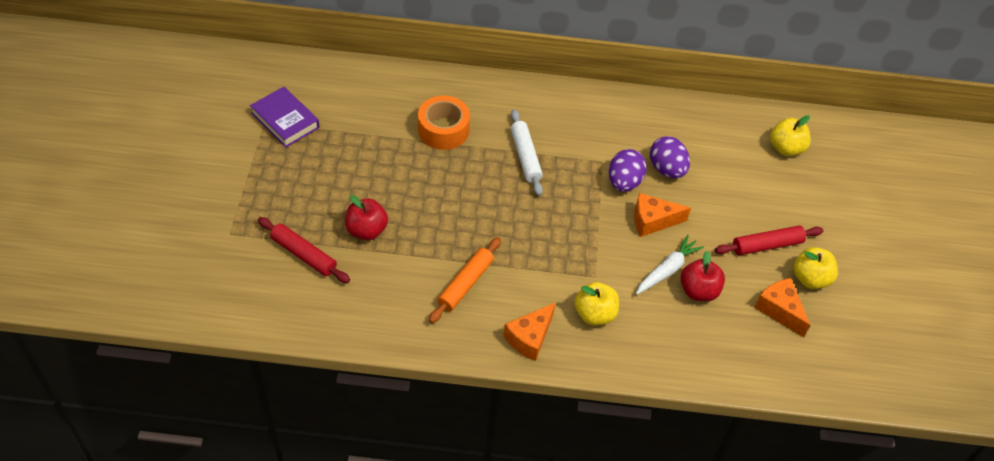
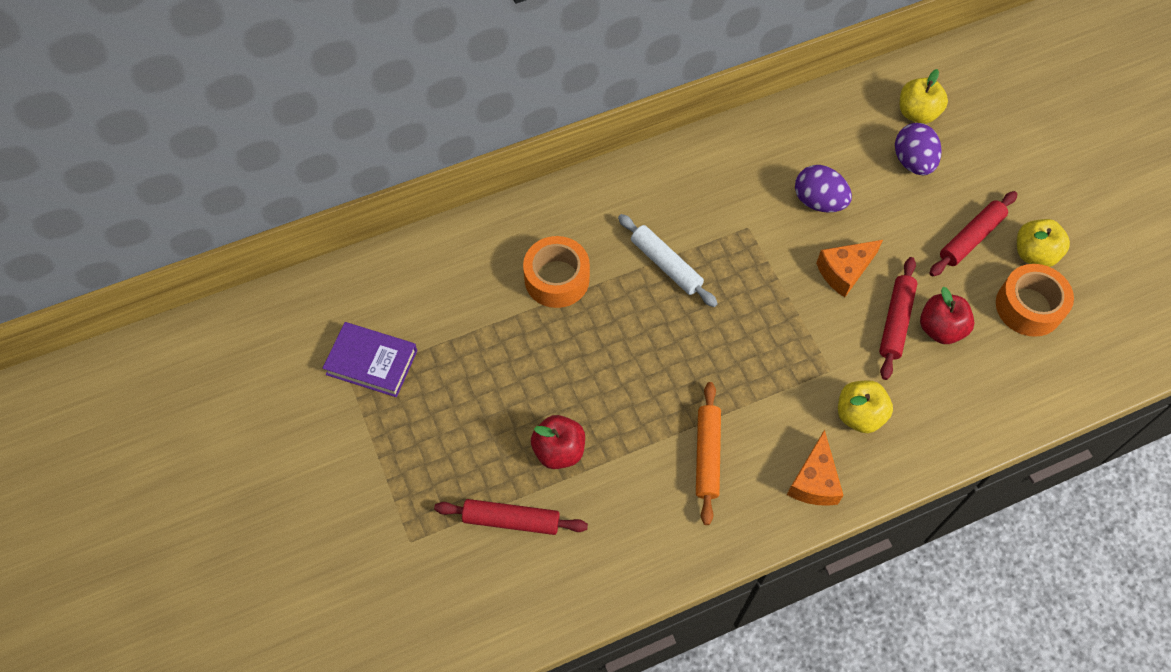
camera: 25 degrees left, 10 degrees up
purple egg [609,149,647,192] -> purple egg moved to [895,123,941,175]
white carrot [636,235,704,295] -> red rolling pin [879,257,917,380]
orange cheese [754,278,810,337] -> orange tape [996,264,1074,337]

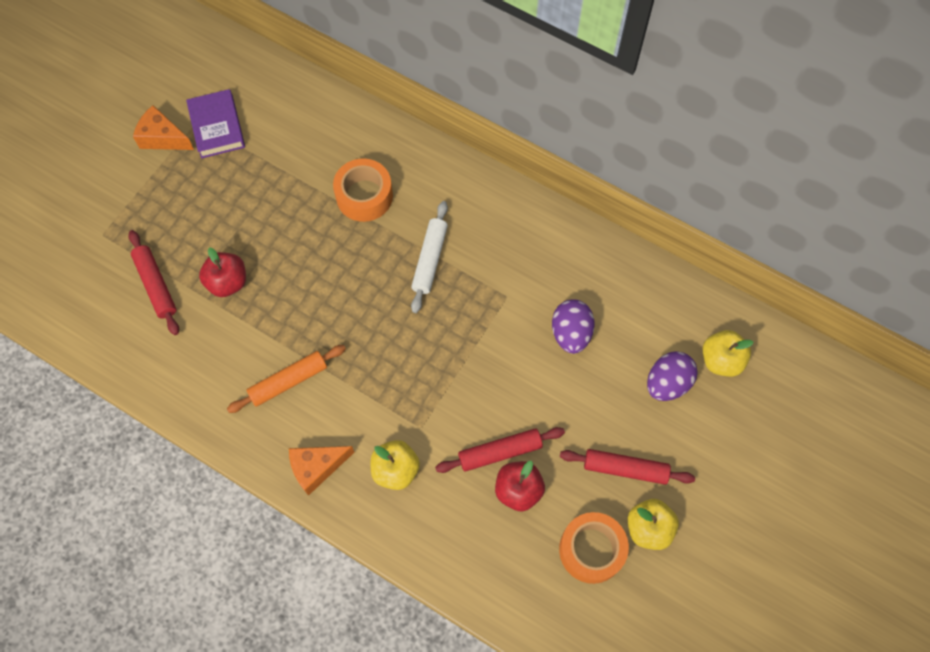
camera: 55 degrees right, 5 degrees up
orange cheese [816,240,883,297] -> orange cheese moved to [133,105,194,150]

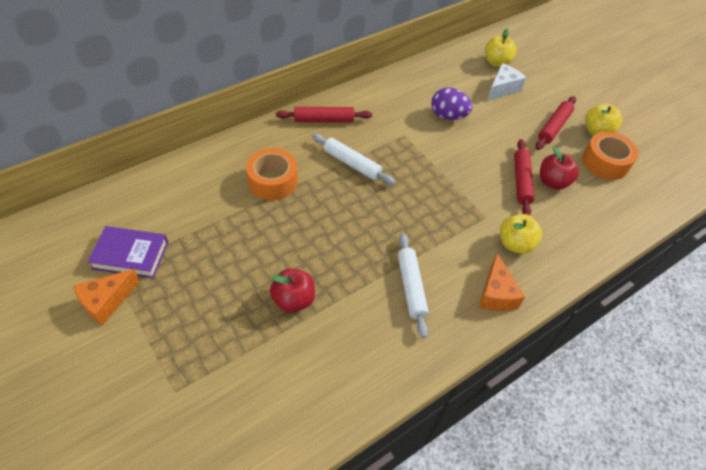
camera: 70 degrees left, 15 degrees down
red rolling pin [128,230,179,335] -> red rolling pin moved to [276,107,372,122]
orange rolling pin [227,345,346,413] -> white rolling pin [398,233,429,338]
purple egg [647,351,698,401] -> white cheese [487,63,526,101]

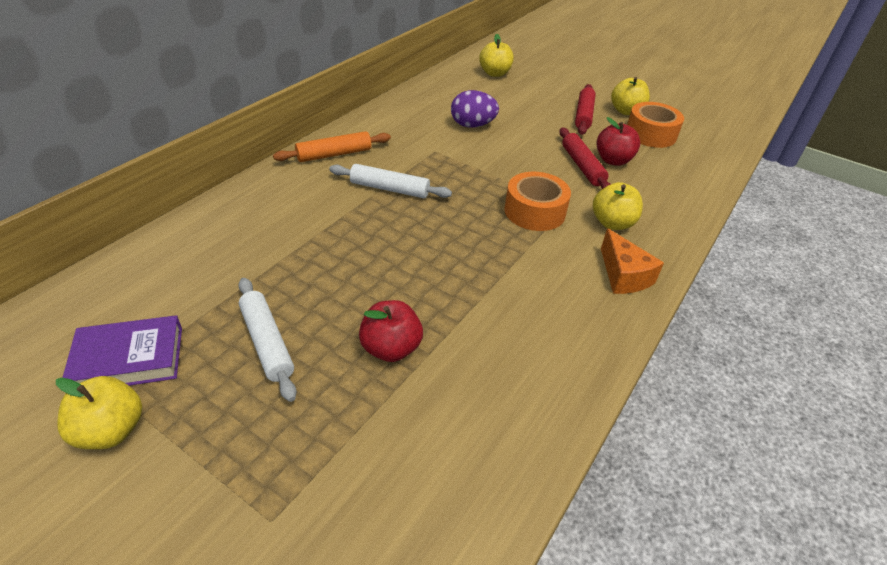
camera: 20 degrees left, 10 degrees down
orange cheese [74,269,140,326] -> yellow apple [56,376,142,449]
orange tape [246,148,298,200] -> orange tape moved to [504,172,571,231]
red rolling pin [276,107,372,122] -> orange rolling pin [273,131,391,162]
white rolling pin [398,233,429,338] -> white rolling pin moved to [238,278,297,402]
white cheese [487,63,526,101] -> none

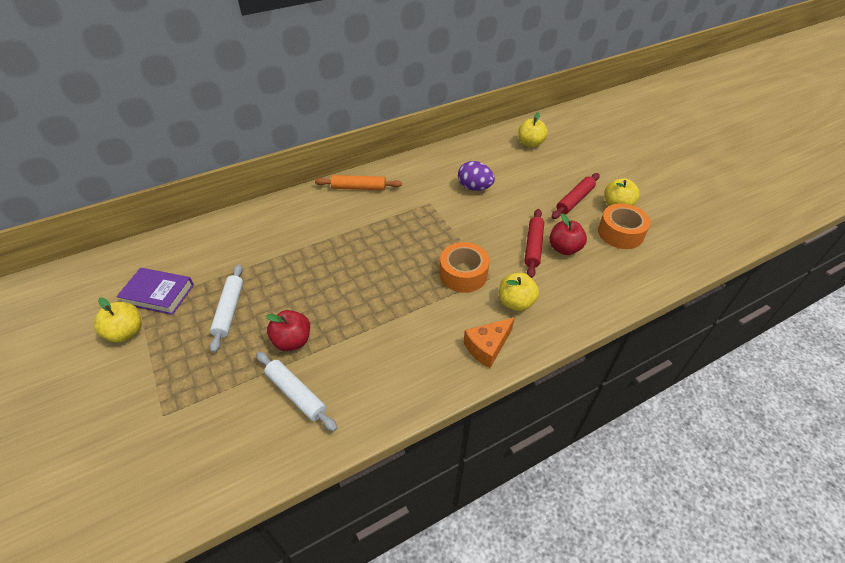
camera: 30 degrees right, 5 degrees up
white rolling pin [329,164,452,198] -> white rolling pin moved to [256,352,337,431]
orange cheese [601,228,664,294] -> orange cheese turned 45 degrees clockwise [463,317,515,368]

